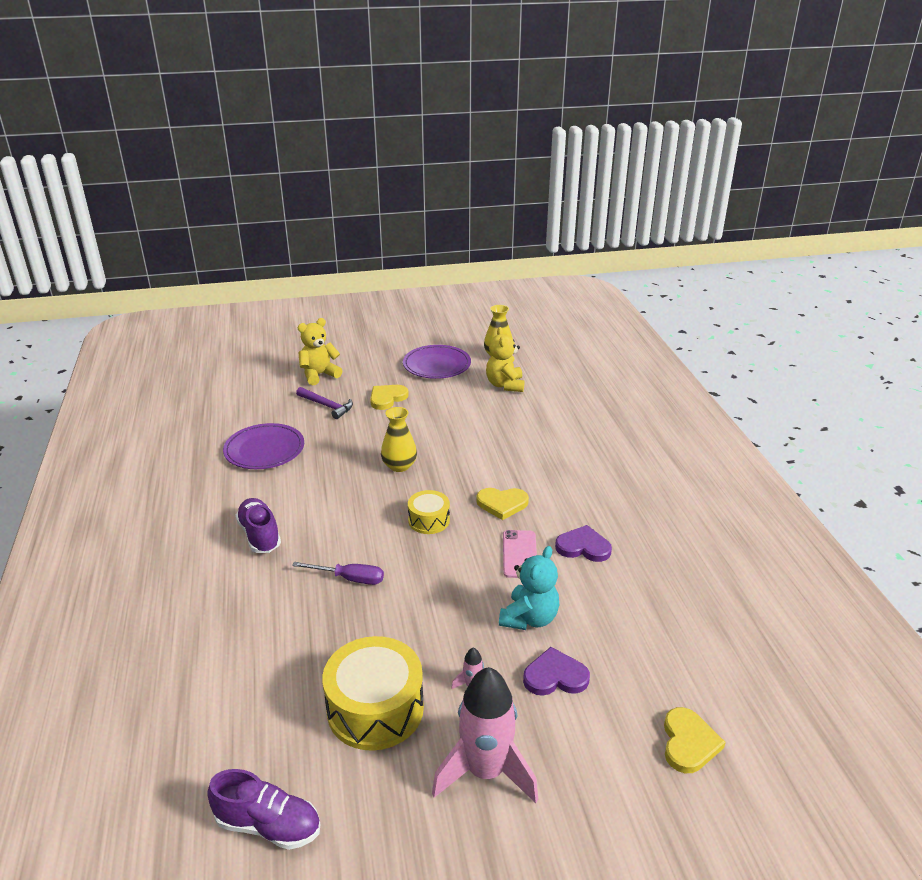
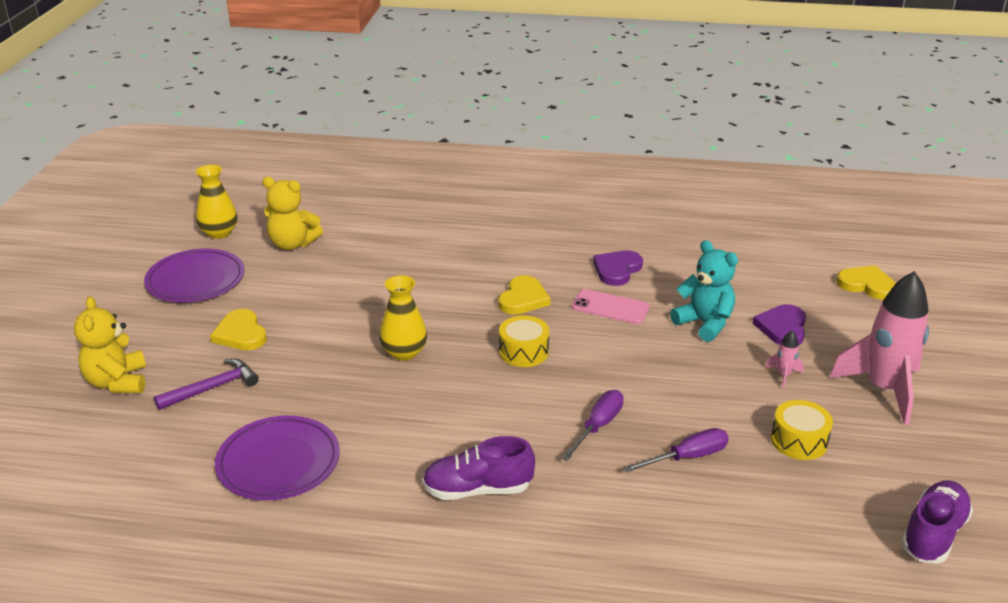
camera: 70 degrees left, 0 degrees up
yellow drum [322,636,424,751] -> yellow drum [771,400,833,460], size x0.55
none -> purple screwdriver [623,428,729,473]

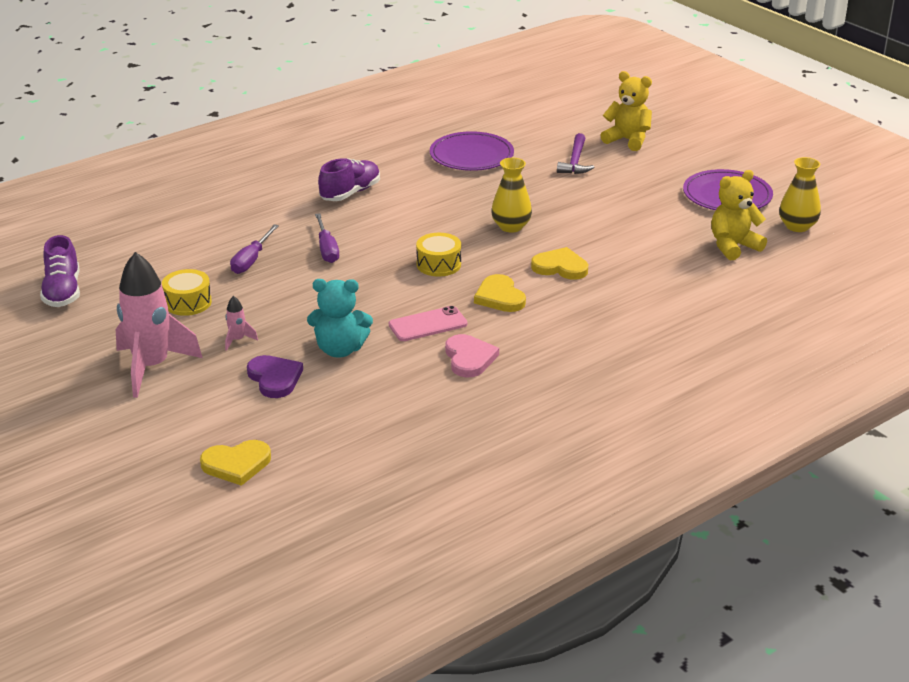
camera: 135 degrees right, 0 degrees up
yellow heart [210,309,267,350] -> yellow heart moved to [531,247,588,280]
purple heart [593,251,643,286] -> pink heart [445,334,499,377]

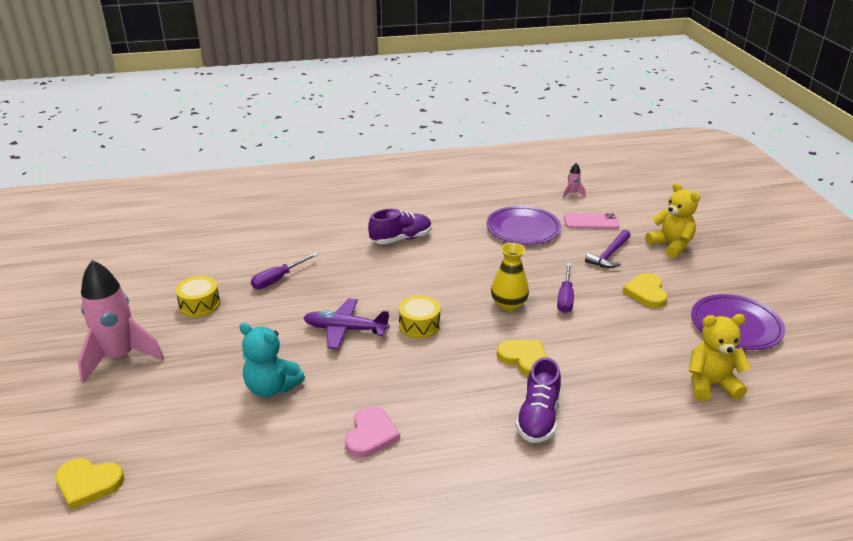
camera: 25 degrees right, 0 degrees up
purple shoe [40,235,80,307] -> purple shoe moved to [516,357,561,443]
pink rocket [225,296,258,351] -> pink rocket moved to [563,163,586,198]
purple heart [247,355,303,398] -> none
purple screwdriver [315,213,339,263] -> purple screwdriver moved to [557,263,574,313]
pink phone [389,306,468,341] -> pink phone moved to [564,213,619,229]
yellow heart [474,274,526,312] -> yellow heart moved to [623,273,667,308]
yellow vase [779,157,821,232] -> none
none -> purple plane [303,298,390,349]

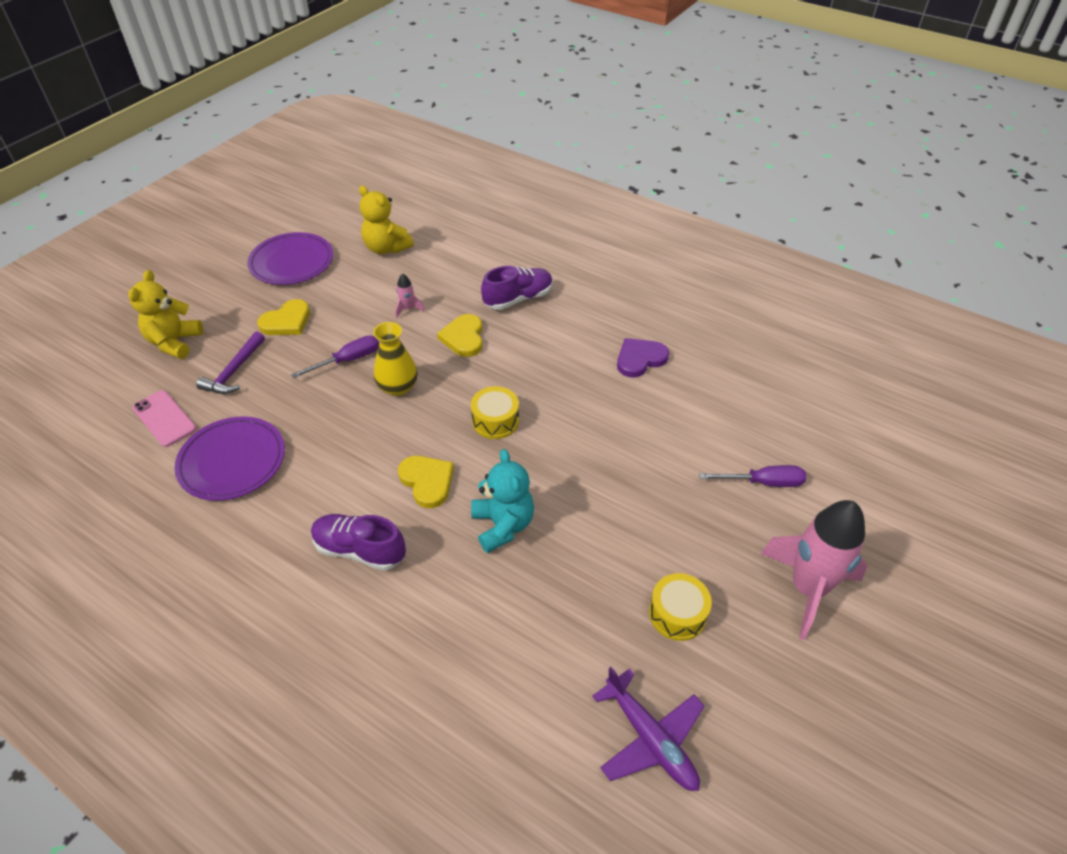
camera: 135 degrees left, 15 degrees up
yellow heart [55,458,124,509] -> yellow heart moved to [398,456,454,508]
turquoise teddy bear [239,323,305,397] -> turquoise teddy bear moved to [471,449,534,553]
purple screwdriver [251,253,318,289] -> purple screwdriver moved to [699,465,806,487]
purple plane [303,298,390,349] -> purple plane moved to [592,667,704,791]
pink heart [345,406,400,458] -> purple heart [617,338,669,378]
pink rocket [563,163,586,198] -> pink rocket moved to [395,274,425,319]
purple hammer [585,230,631,268] -> purple hammer turned 120 degrees clockwise [196,331,265,394]

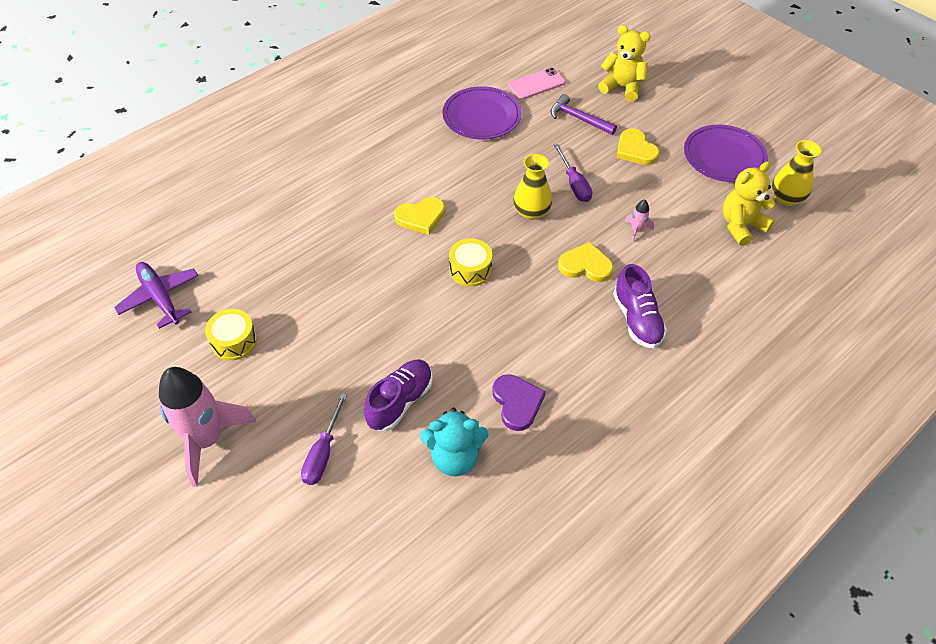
camera: 105 degrees right, 5 degrees up
purple shoe [311,514,406,571] -> purple shoe moved to [364,359,433,431]
turquoise teddy bear [471,449,534,553] -> turquoise teddy bear moved to [420,408,488,476]
purple plane [592,667,704,791] -> purple plane turned 75 degrees clockwise [114,262,199,329]
none -> yellow vase [772,140,822,206]

